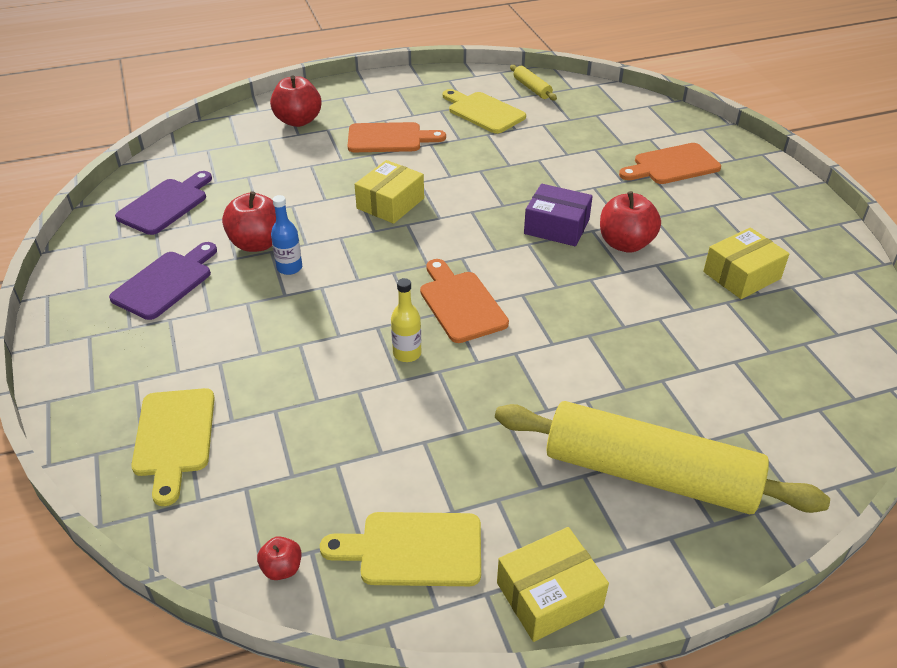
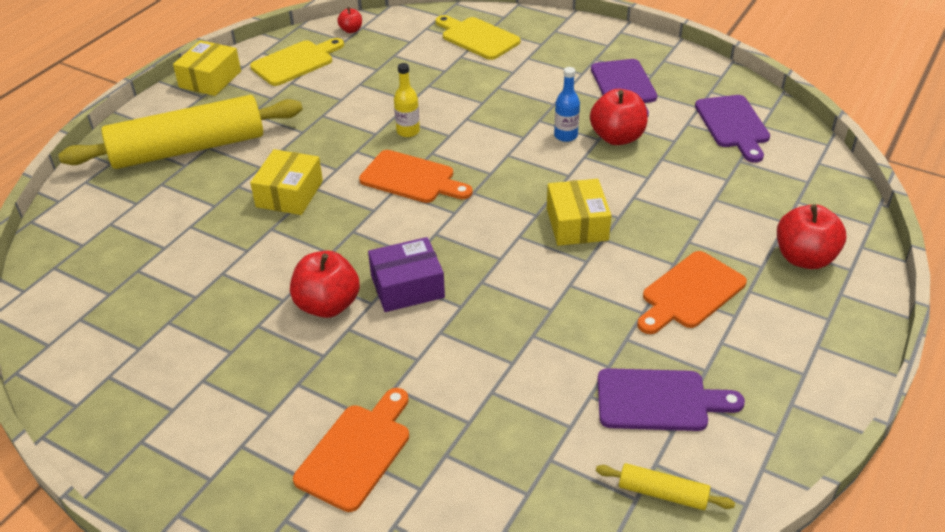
camera: 140 degrees right, 0 degrees up
yellow cutting board [442,89,526,134] -> purple cutting board [598,368,745,431]
yellow box [703,228,790,299] -> yellow box moved to [250,149,323,215]

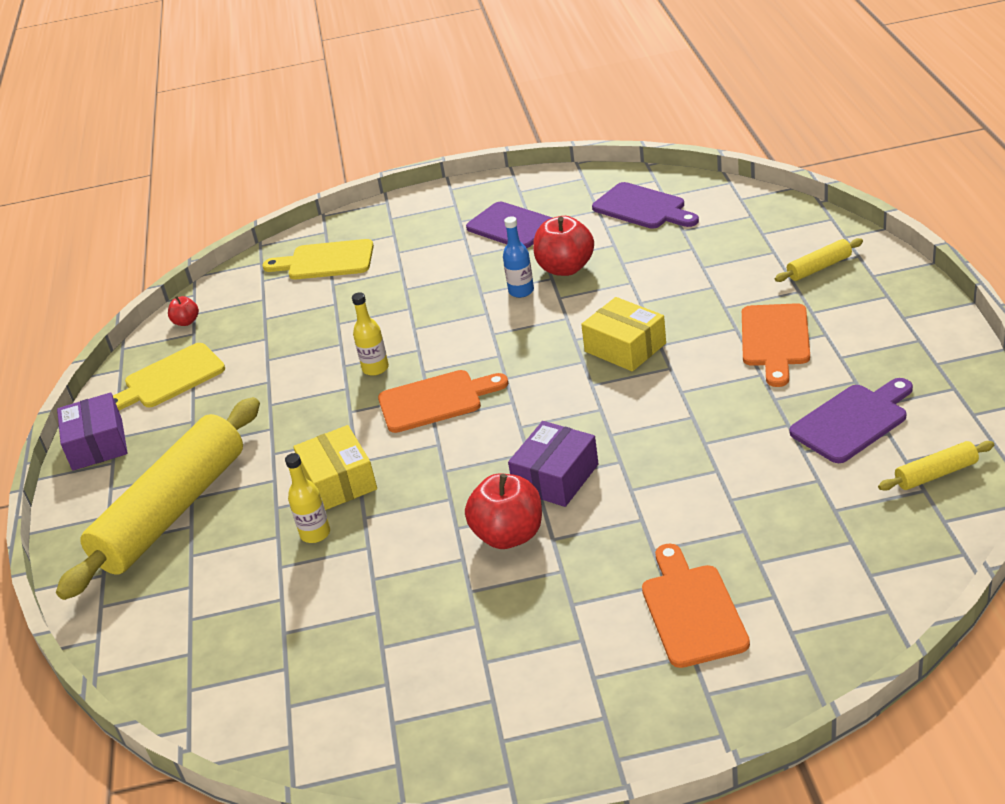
camera: 35 degrees left, 5 degrees down
yellow box [173,40,241,96] -> purple box [57,393,127,471]
yellow cutting board [250,38,344,86] -> yellow cutting board turned 135 degrees counterclockwise [113,343,225,410]
red apple [777,204,846,269] -> yellow rolling pin [775,238,863,282]
none -> yellow bottle [285,453,330,543]

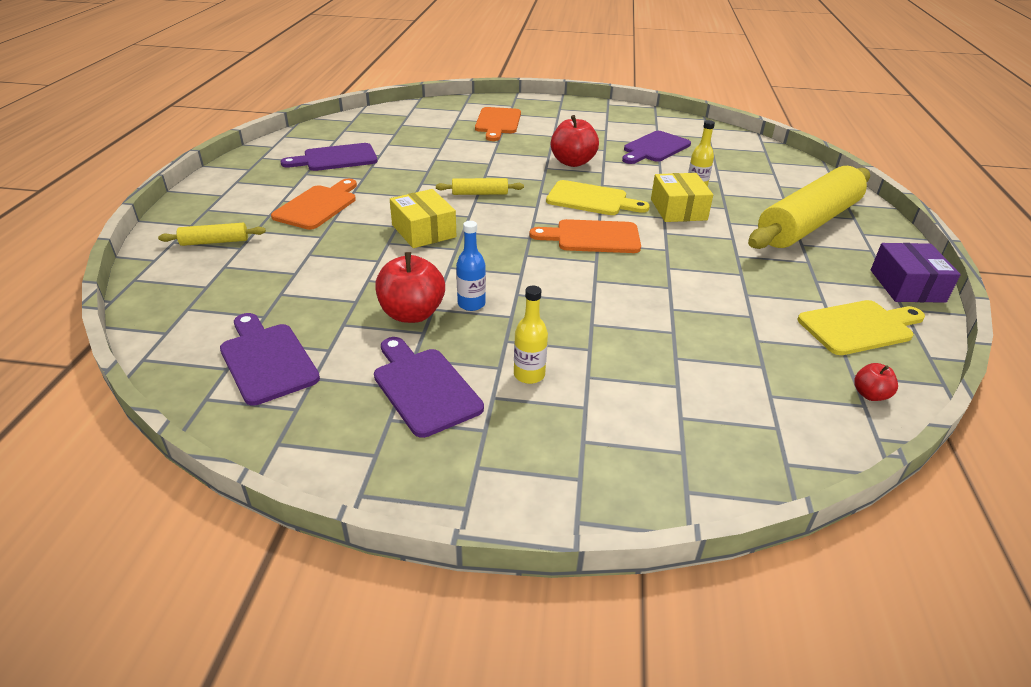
camera: 170 degrees left, 0 degrees up
yellow cutting board [263,239,374,279] -> yellow cutting board moved to [546,180,650,215]
yellow bottle [352,292,389,376] -> yellow bottle moved to [514,286,548,384]
purple box [508,421,598,507] -> none
yellow rolling pin [878,441,994,491] -> yellow rolling pin moved to [436,178,524,195]
none -> purple cutting board [622,131,691,164]

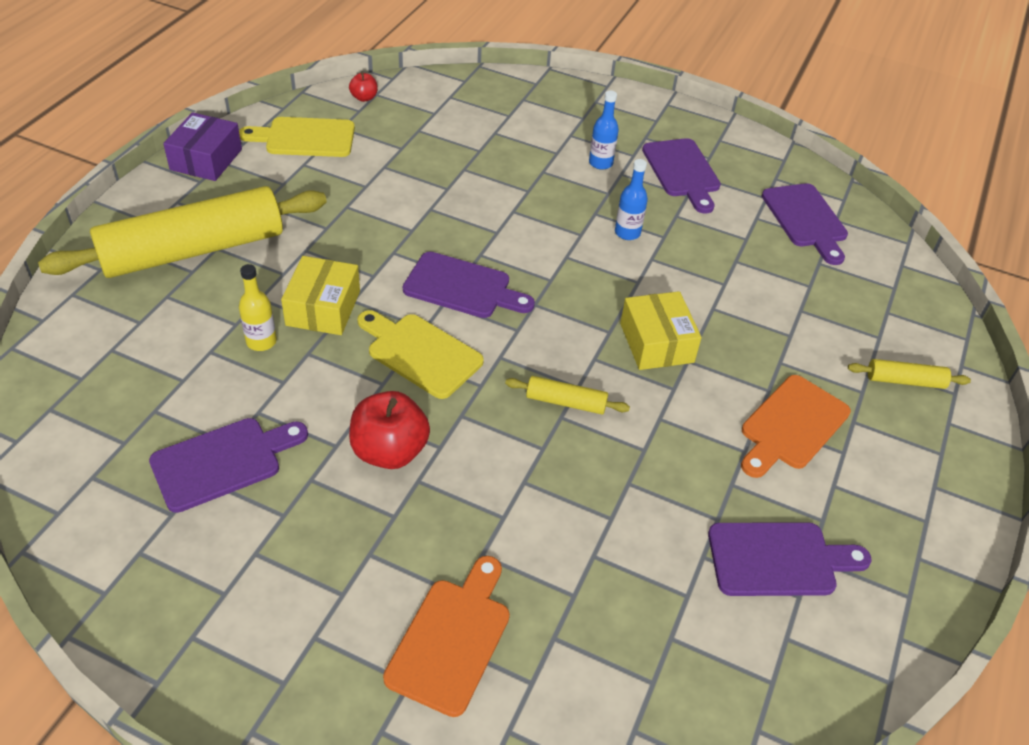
camera: 165 degrees left, 10 degrees up
red apple [375,252,445,323] -> none
yellow bottle [514,286,548,384] -> blue bottle [589,90,619,170]
orange cutting board [529,219,641,253] -> purple cutting board [403,252,535,318]

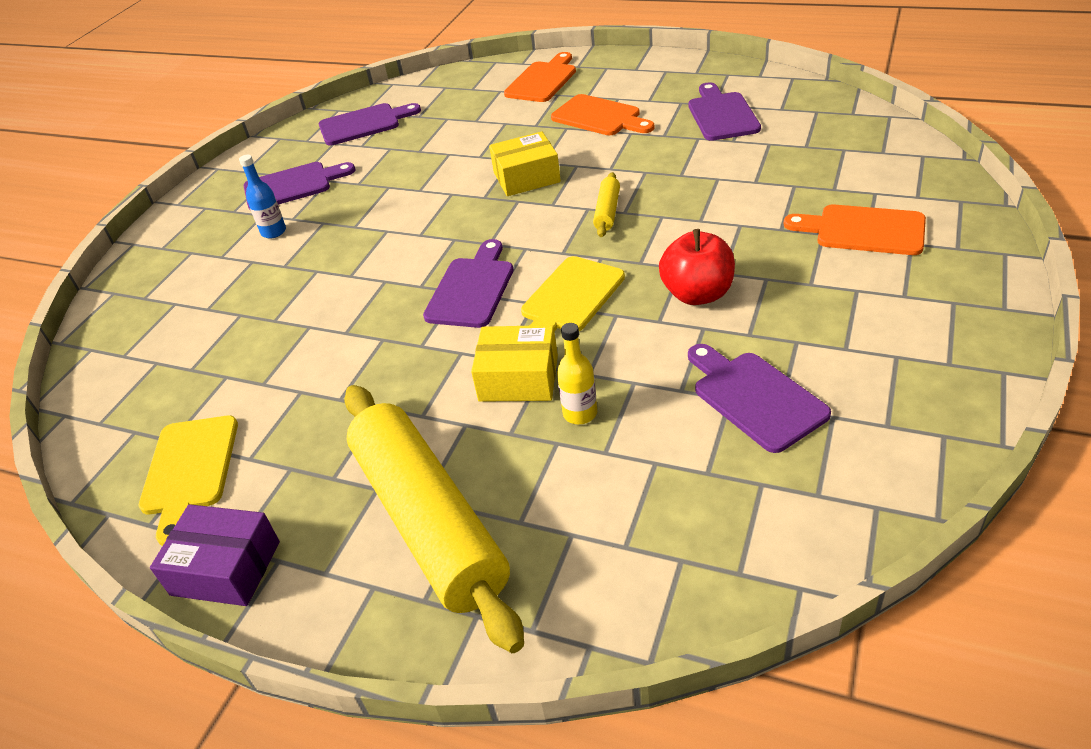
camera: 85 degrees left, 5 degrees down
red apple [349,72,377,102] -> none
blue bottle [615,159,648,240] -> none
yellow rolling pin [848,359,971,389] -> orange cutting board [504,52,576,102]

